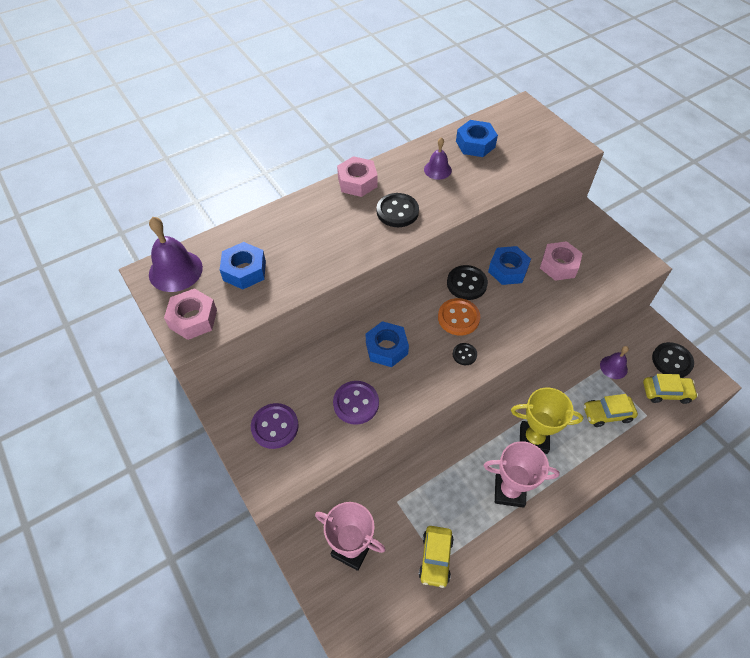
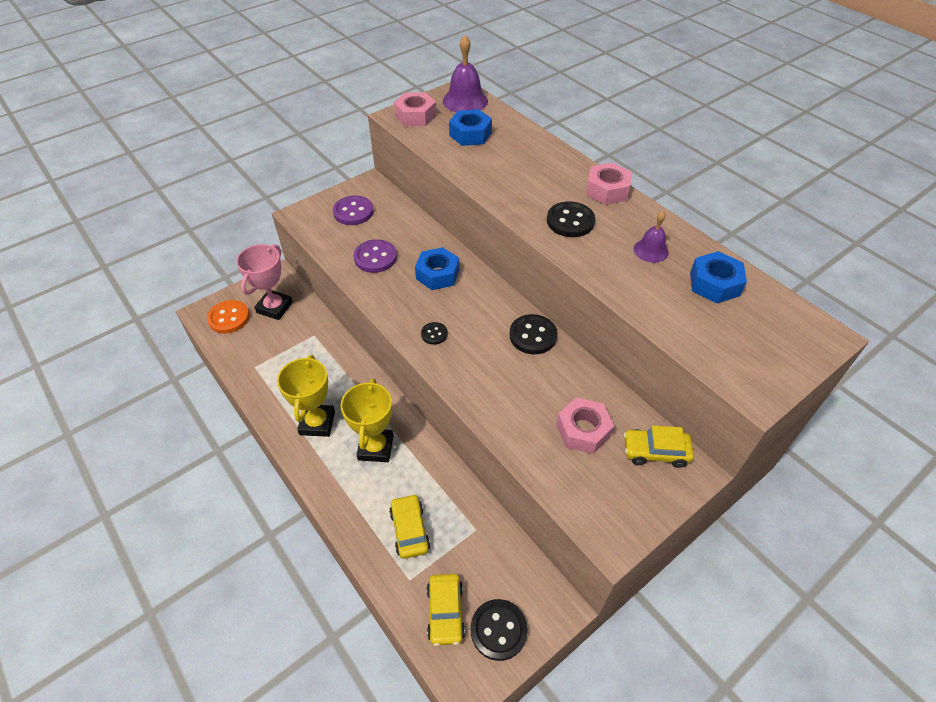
camera: 85 degrees right, 5 degrees down
yellow car [419,526,454,588] -> yellow car moved to [624,426,694,468]
orange button [438,298,480,336] -> orange button moved to [207,300,250,334]
pink trophy [484,441,560,508] -> yellow trophy [277,355,335,437]
blue nut [488,246,531,285] -> none
purple bell [600,346,629,379] -> none

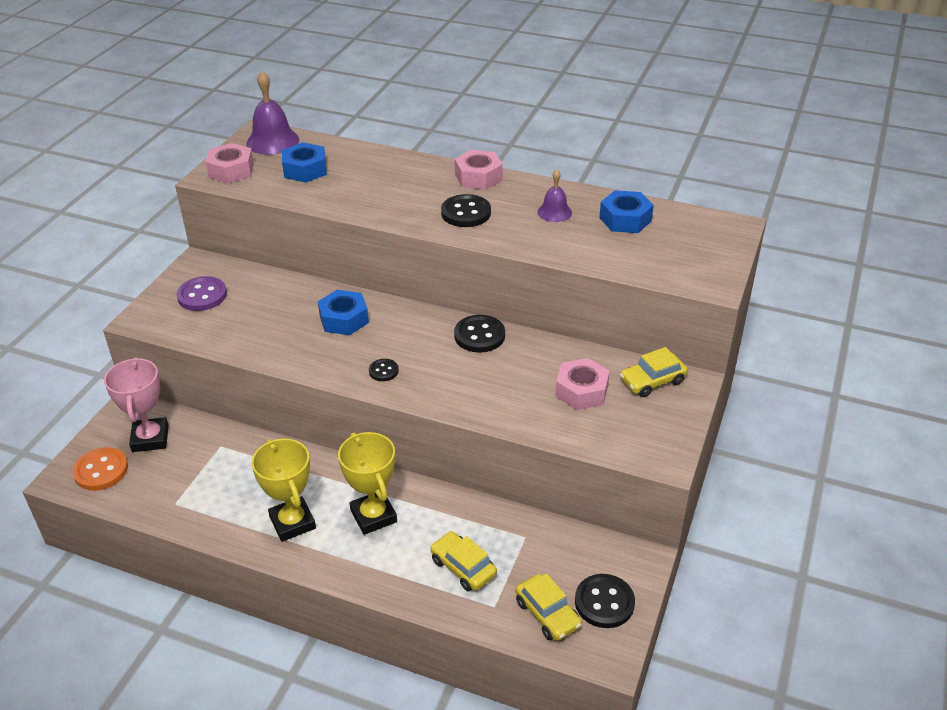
camera: 30 degrees left, 10 degrees down
purple button [353,239,397,273] -> none

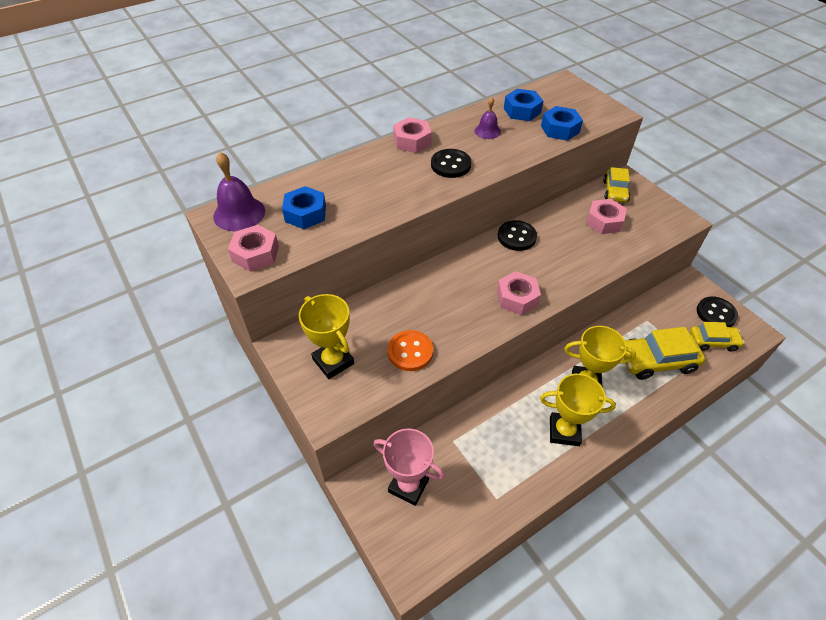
camera: 55 degrees left, 10 degrees up
orange button [72,447,128,491] -> orange button moved to [388,330,433,371]
purple button [176,276,227,311] -> yellow trophy [299,294,354,379]
blue nut [318,290,369,335] -> blue nut moved to [541,106,583,141]
black button [369,359,399,381] -> pink nut [497,271,541,315]
yellow car [430,531,497,591] -> yellow car [623,327,705,380], size x1.59

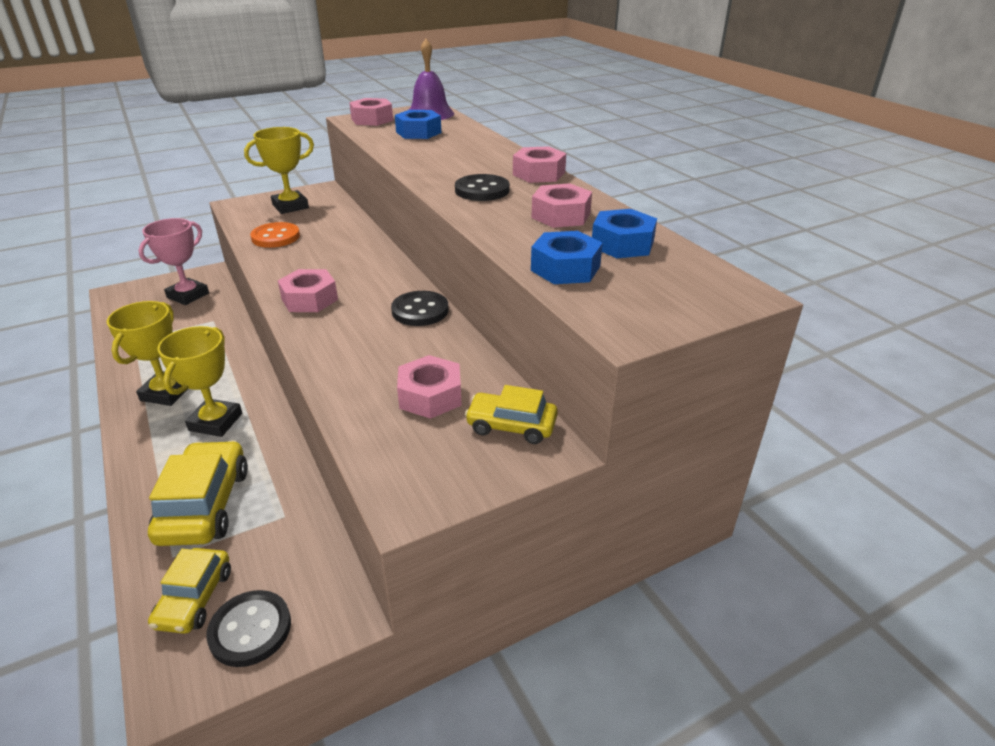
camera: 95 degrees right, 15 degrees down
purple bell [475,97,501,139] -> pink nut [532,183,592,228]

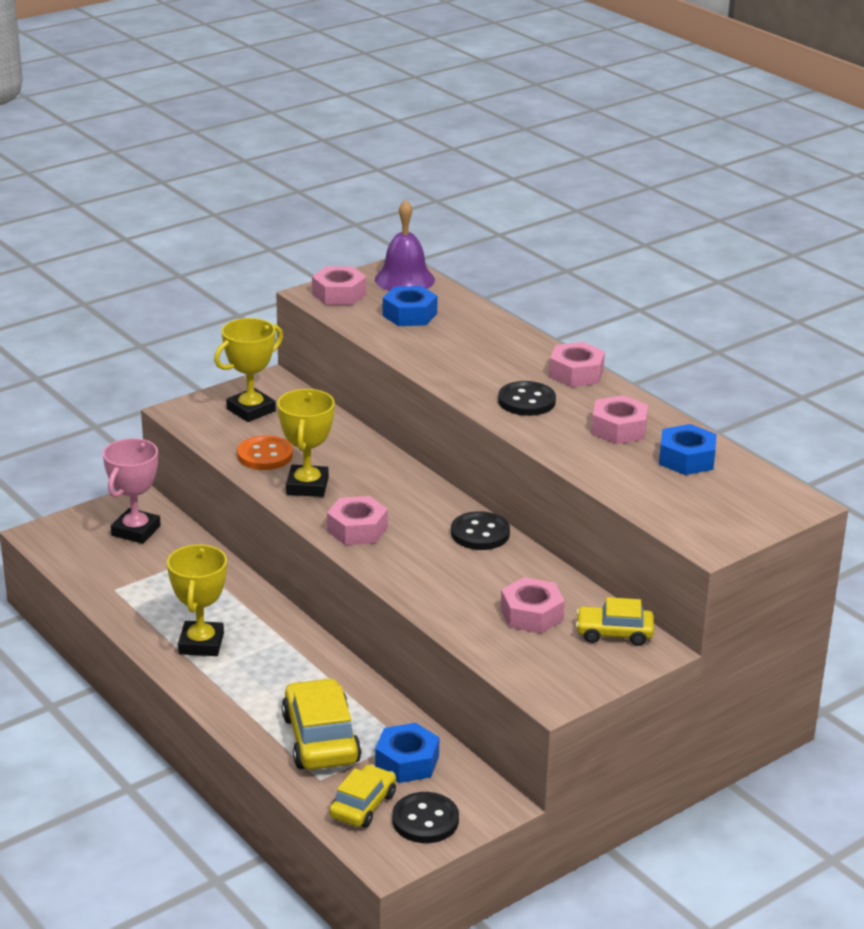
camera: 10 degrees left, 5 degrees down
yellow car [148,548,231,634] -> yellow car turned 150 degrees counterclockwise [329,764,396,828]
yellow trophy [157,326,242,437] -> yellow trophy moved to [277,389,335,497]
blue nut [531,231,603,284] -> blue nut moved to [375,723,440,783]

